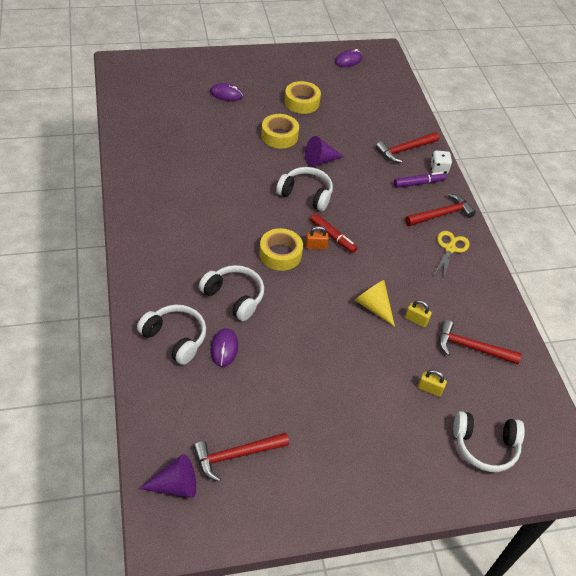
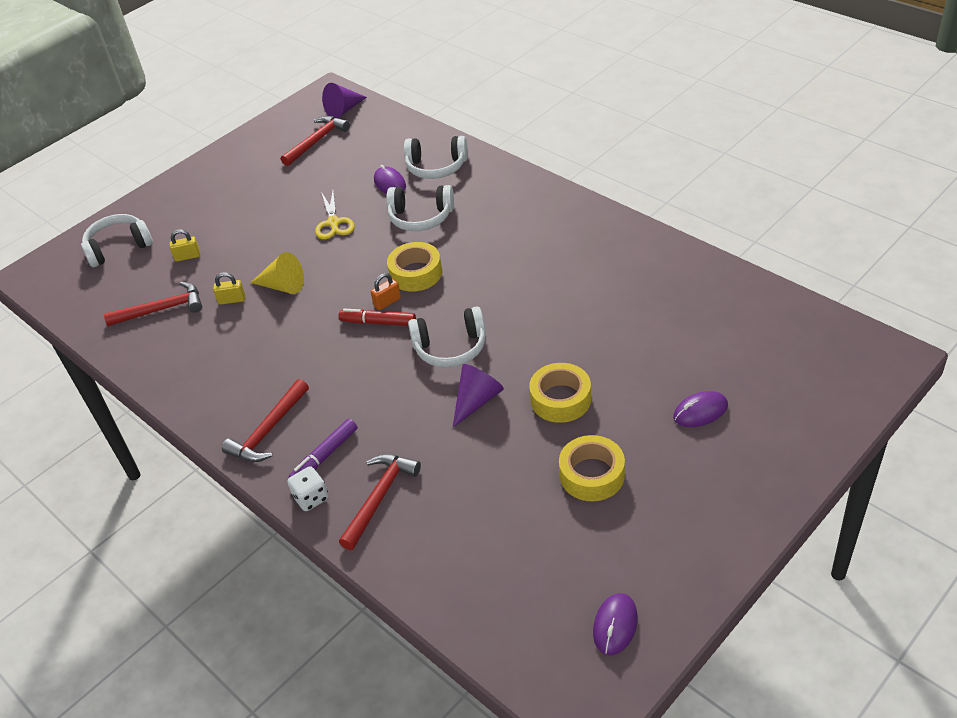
camera: 155 degrees right, 5 degrees down
yellow scissors [433,231,470,279] -> yellow scissors moved to [315,191,355,240]

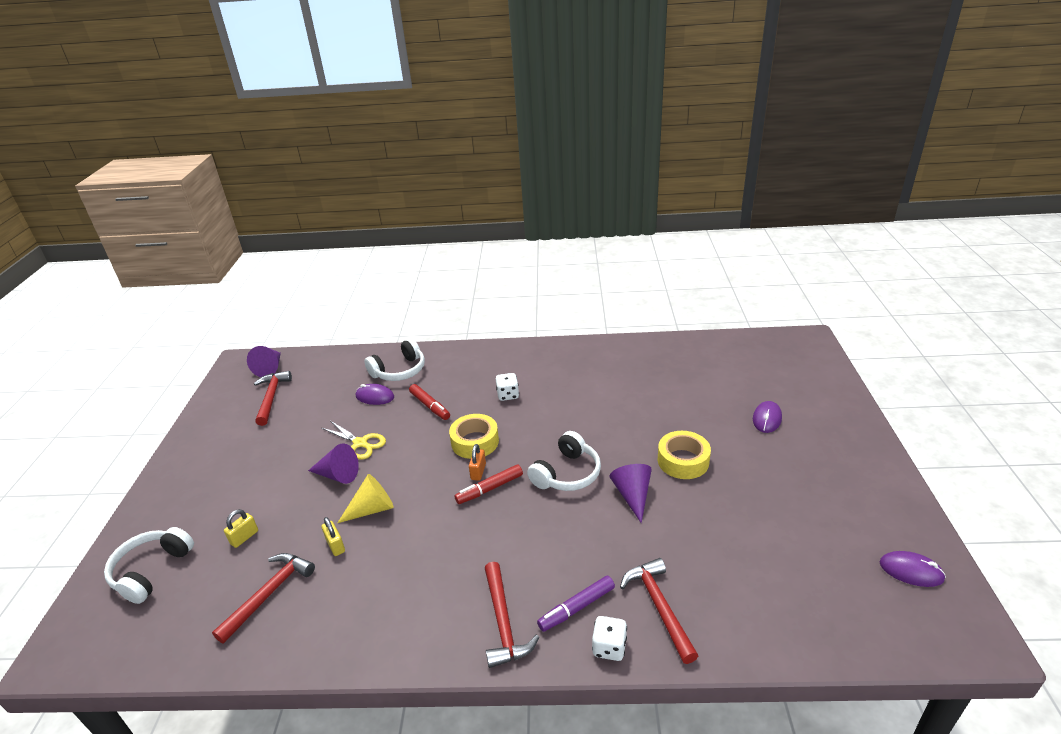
camera: 45 degrees left, 10 degrees down
yellow padlock [213,272,245,305] -> yellow padlock turned 75 degrees counterclockwise [321,517,345,556]
purple marker [289,419,357,478] -> purple marker turned 60 degrees clockwise [537,575,615,632]
white headphones [386,185,454,231] -> red marker [409,384,450,420]
yellow tape [559,435,625,501] -> none
purple mouse [593,593,638,655] -> purple mouse turned 45 degrees counterclockwise [880,551,946,587]
none -> purple cone [308,443,359,484]
none -> white dice [496,373,519,401]

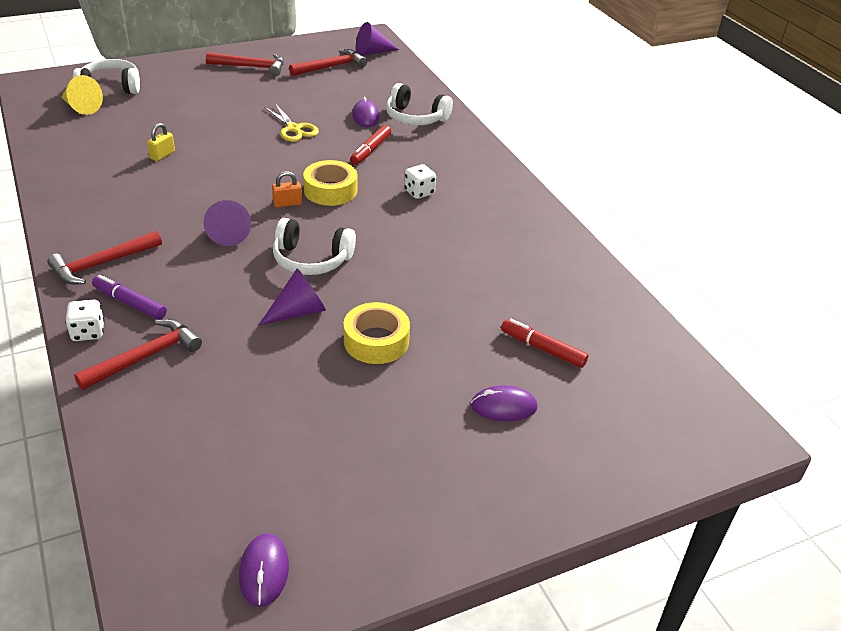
camera: 60 degrees right, 5 degrees up
red hammer [212,553,315,644] -> red hammer moved to [206,53,284,76]
yellow padlock [224,509,258,548] -> none
purple cone [308,443,359,484] -> purple cone moved to [203,200,251,246]
yellow scissors [322,421,386,460] -> yellow scissors turned 45 degrees counterclockwise [264,104,319,142]
yellow cone [338,474,394,523] -> yellow cone moved to [62,75,103,115]
red marker [455,464,523,504] -> red marker moved to [501,319,588,368]

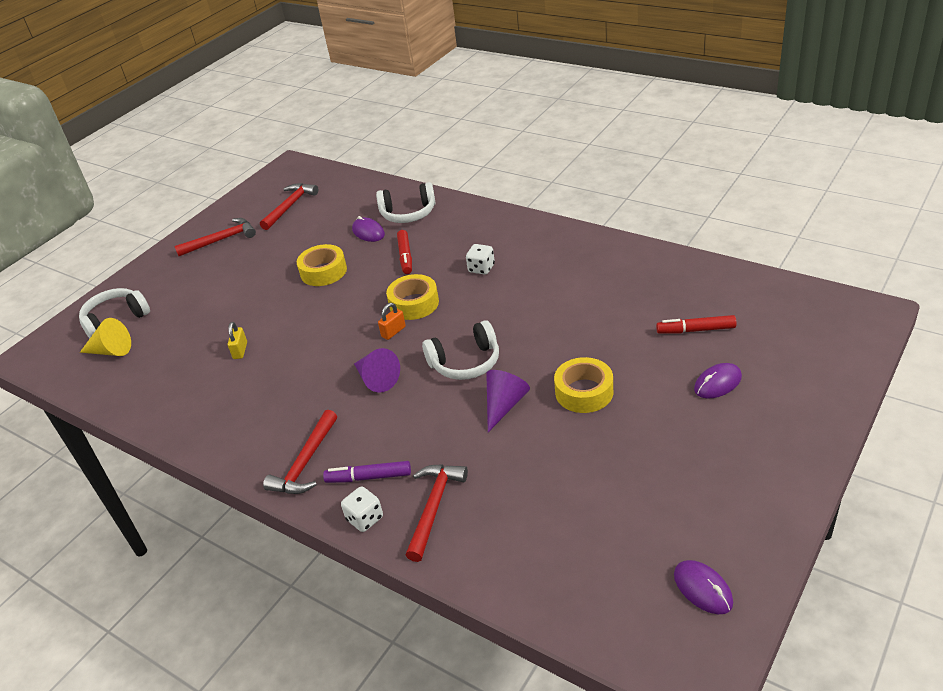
camera: 25 degrees left, 0 degrees up
yellow scissors [264,104,319,142] -> yellow tape [297,244,347,286]
purple cone [356,22,399,56] -> none

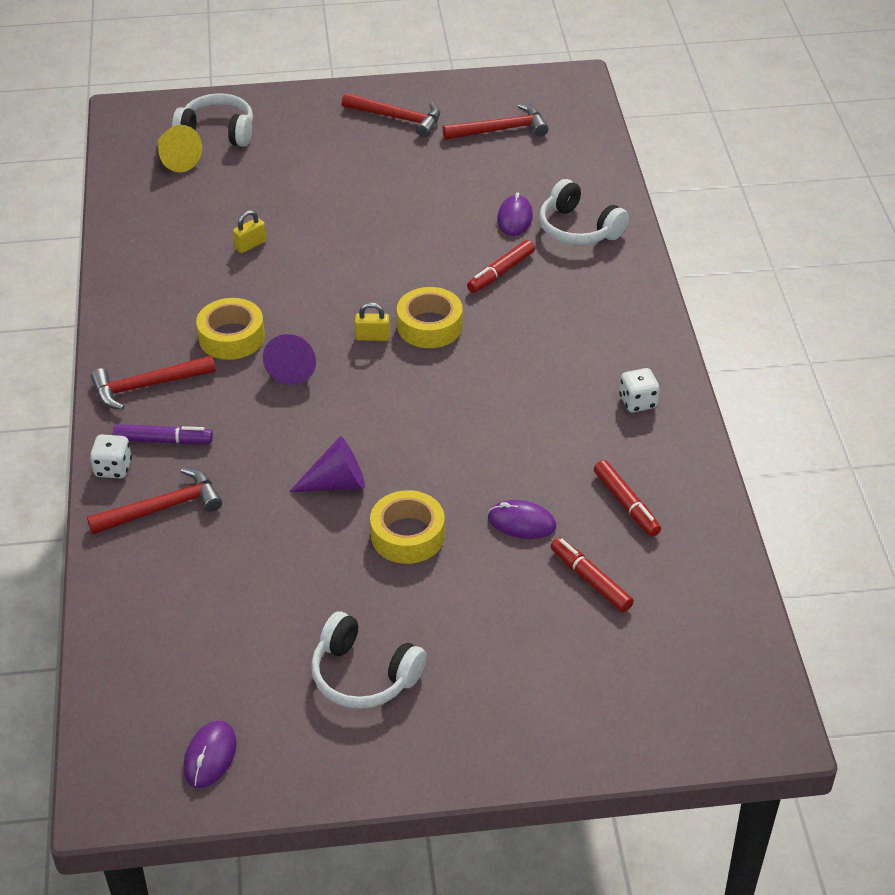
camera: 45 degrees right, 5 degrees up
yellow tape [297,244,347,286] -> yellow tape moved to [196,298,265,360]
purple marker [323,461,411,483] -> purple marker turned 135 degrees clockwise [113,424,213,445]
orange padlock [378,303,406,340] -> yellow padlock [355,302,390,341]
white headphones [422,320,499,380] -> white headphones moved to [311,611,427,709]
white dice [466,244,495,275] -> white dice moved to [619,368,660,412]
purple mouse [694,363,742,398] -> purple mouse moved to [488,500,556,539]
none -> red marker [594,460,661,537]

